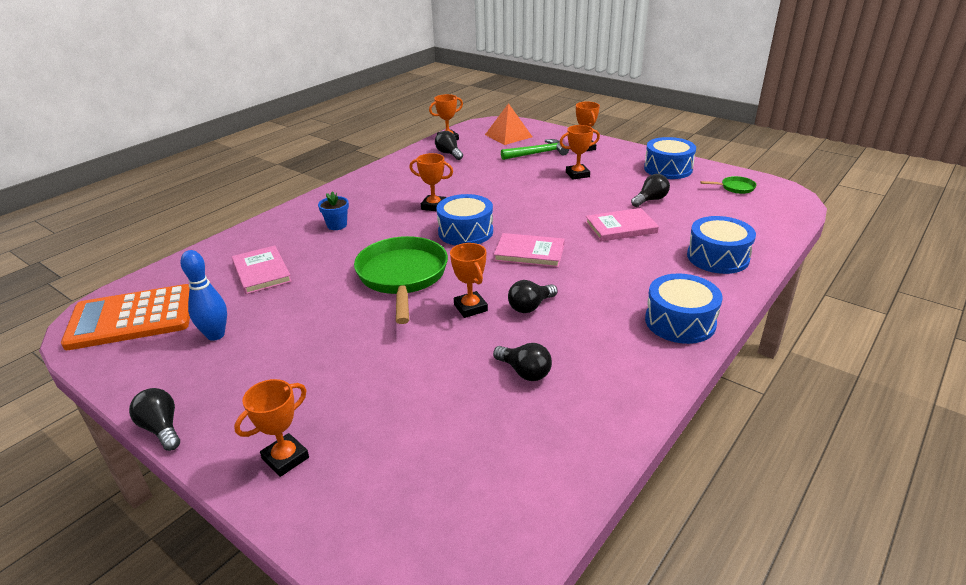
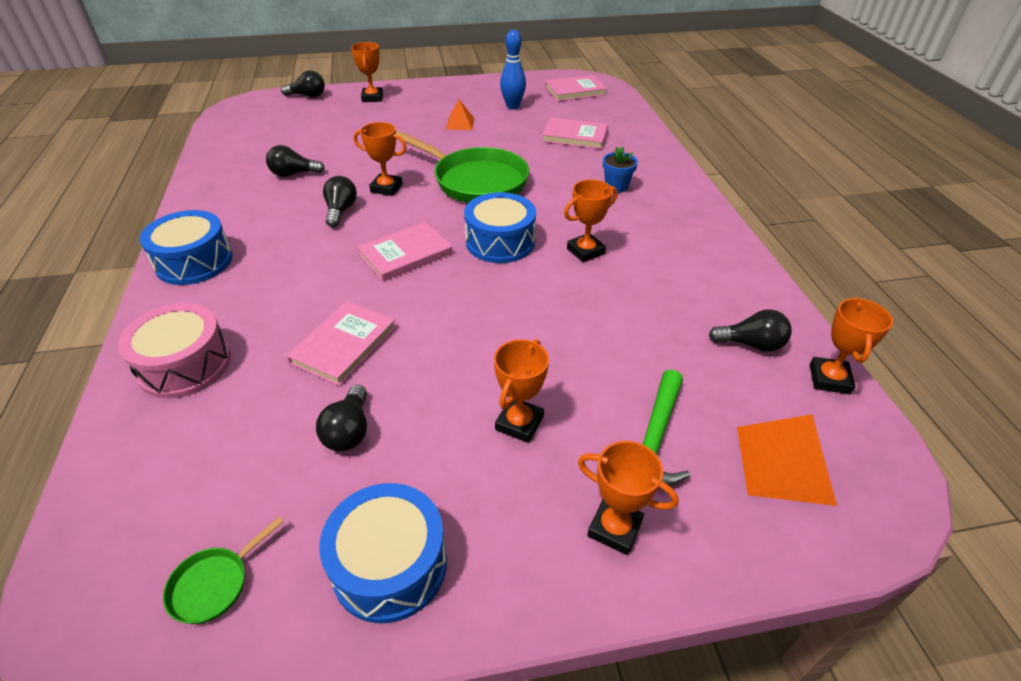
camera: 130 degrees right, 10 degrees up
orange calculator [61,284,190,350] -> pink book [545,75,608,101]
black light bulb [129,388,180,451] -> black light bulb moved to [281,70,325,97]
blue drum [687,216,756,274] -> pink drum [118,303,231,398]
none -> orange pyramid [446,99,475,130]

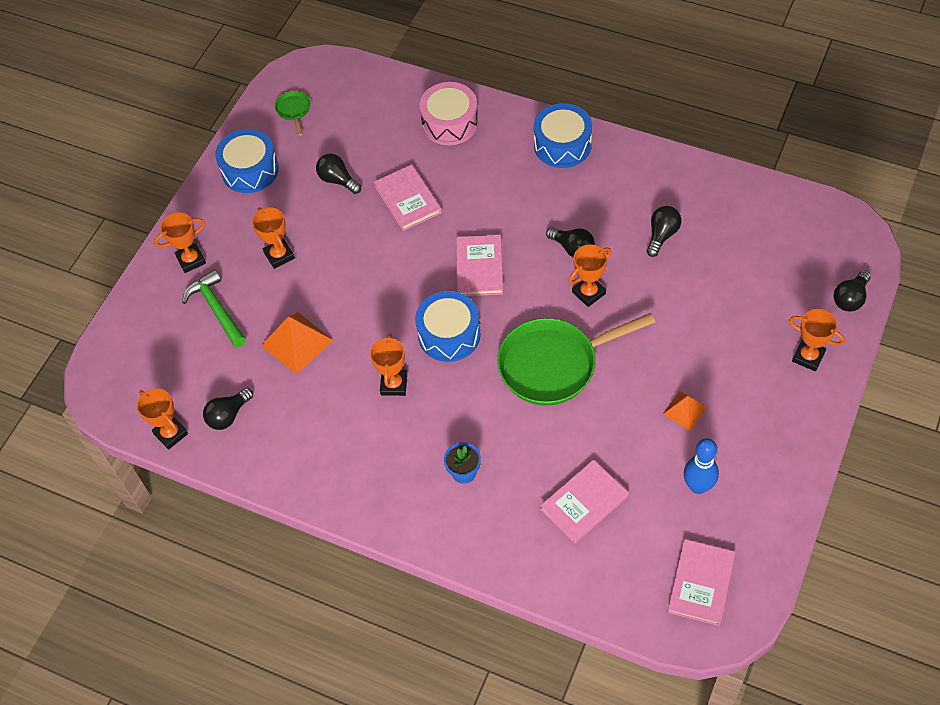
camera: 130 degrees right, 15 degrees up
orange pyramid [737,414,837,506] -> orange pyramid moved to [261,312,333,374]

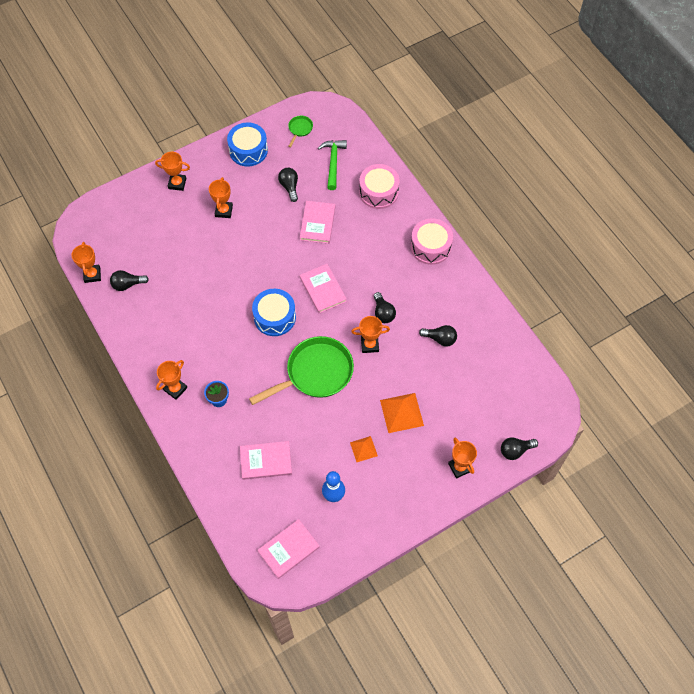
camera: 30 degrees right, 5 degrees up
green hammer [182,269,246,347] -> green hammer moved to [318,140,347,190]
orange pyramid [261,312,333,374] -> orange pyramid moved to [380,393,424,433]
orange trophy [370,333,407,396] -> orange trophy moved to [156,360,187,400]
pink book [456,235,503,296] -> pink book turned 60 degrees counterclockwise [300,264,347,314]
green pan [497,313,655,406] -> green pan turned 135 degrees clockwise [249,336,354,405]
blue drum [534,103,592,168] -> pink drum [411,218,453,265]
black light bulb [647,206,682,257] -> black light bulb turned 45 degrees clockwise [419,325,457,347]

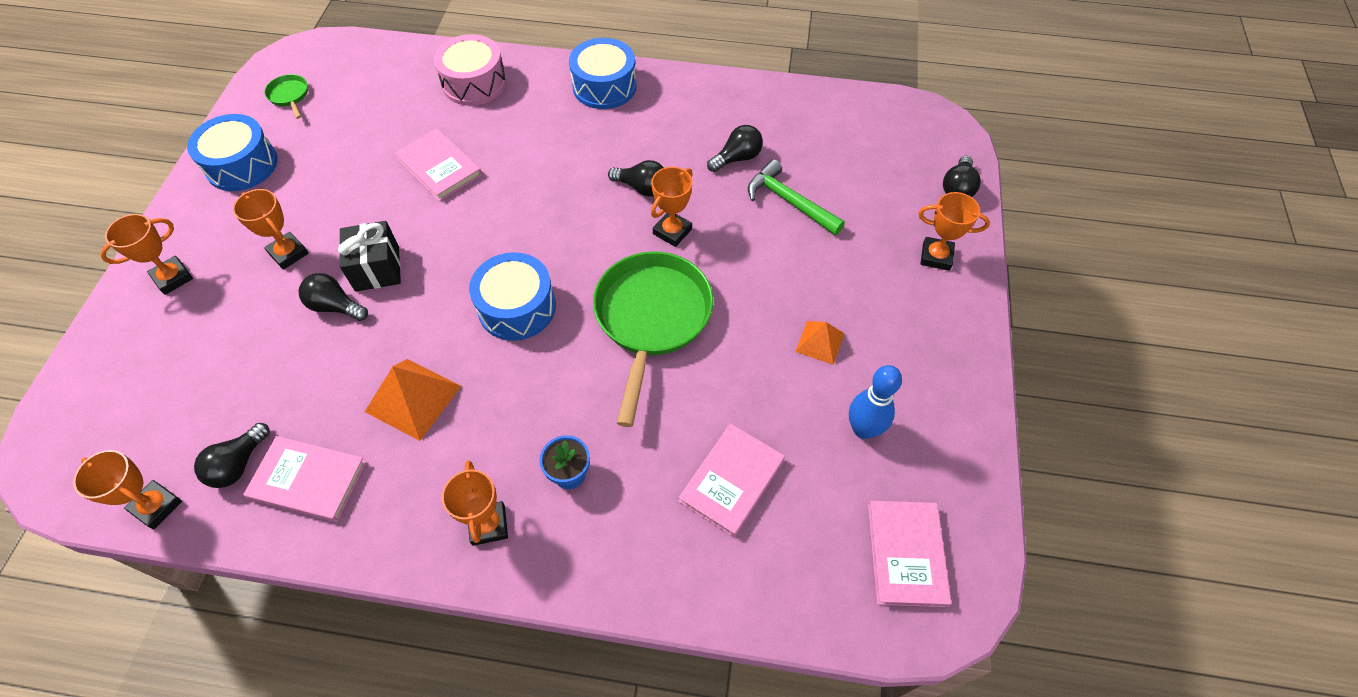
camera: 50 degrees left, 5 degrees down
black light bulb [278,168,298,202] -> black light bulb moved to [299,273,368,321]
pink book [300,264,347,314] -> pink book moved to [243,436,367,522]
green hammer [318,140,347,190] -> green hammer moved to [748,159,845,235]
orange pyramid [380,393,424,433] -> orange pyramid moved to [365,359,461,441]
pink drum [411,218,453,265] -> blue drum [569,38,637,109]
none -> black gift [338,221,401,292]

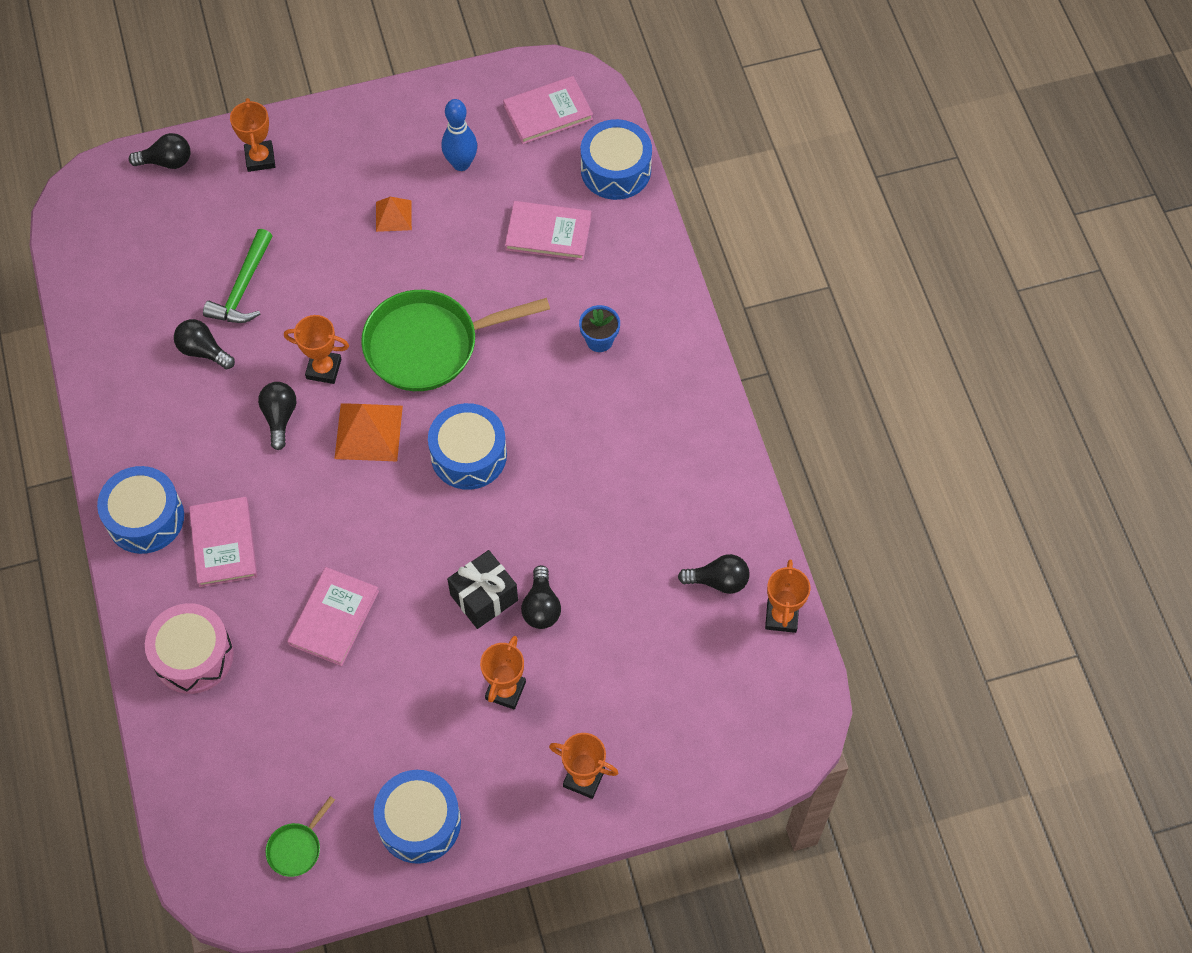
camera: 115 degrees left, 5 degrees up
pink book [243,436,367,522] -> pink book moved to [189,497,257,587]
orange pyramid [365,359,461,441] -> orange pyramid moved to [334,403,403,461]
orange trophy [442,460,508,546] -> none
none -> blue drum [581,119,652,200]

